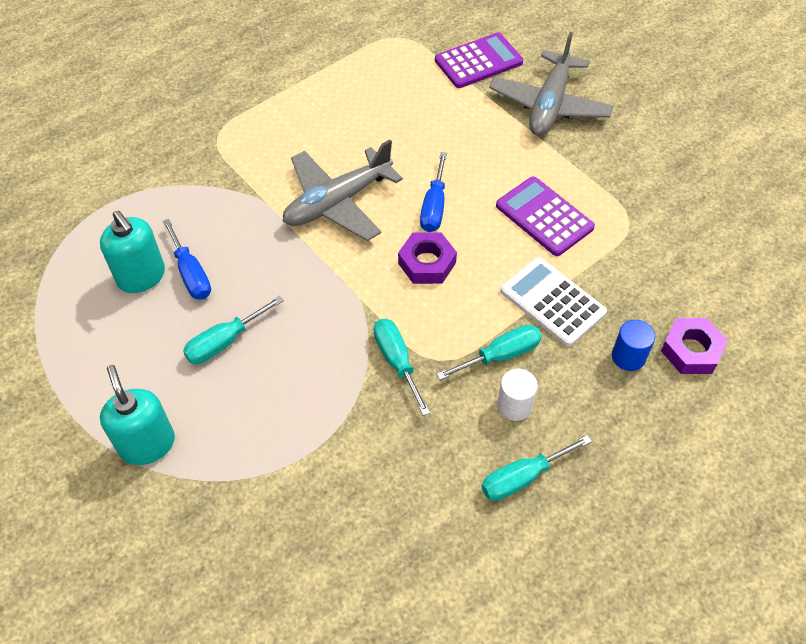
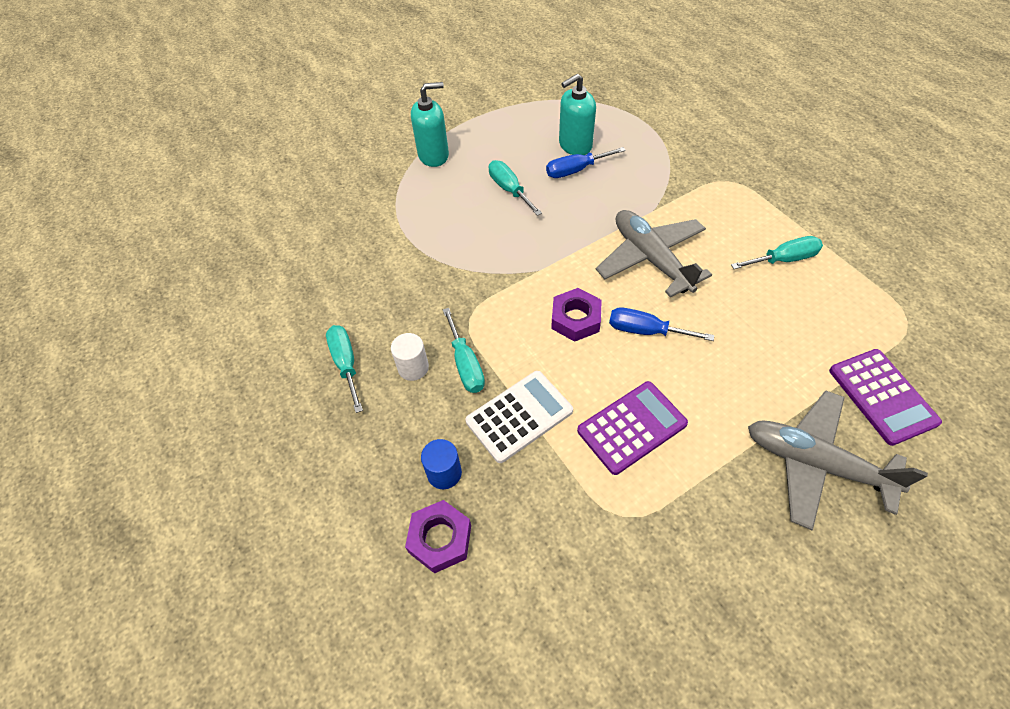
camera: 100 degrees right, 0 degrees up
turquoise screwdriver [374,319,430,416] -> turquoise screwdriver moved to [731,236,823,269]

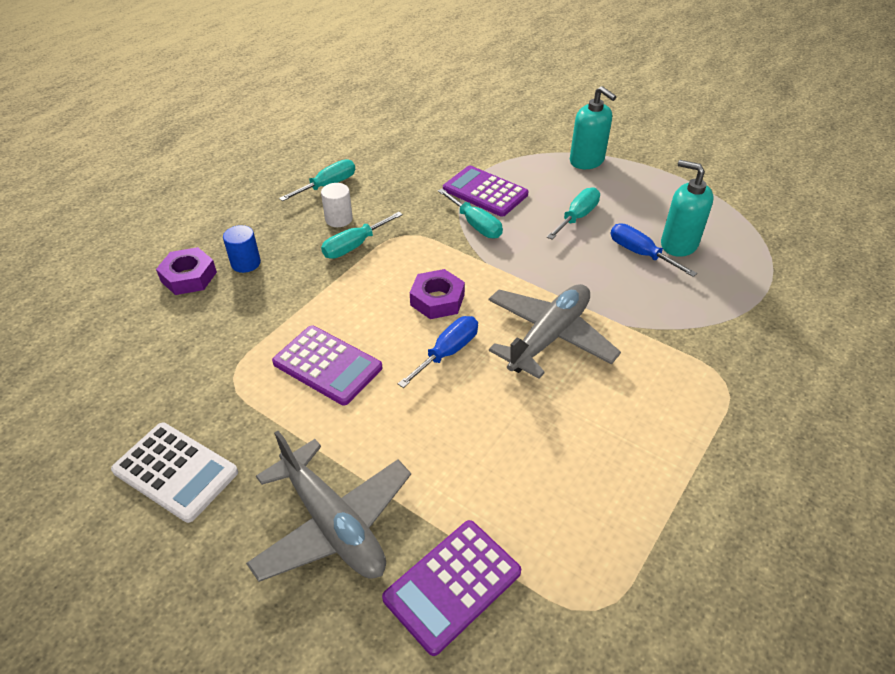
camera: 65 degrees right, 10 degrees down
white calculator [465,371,573,463] -> white calculator moved to [111,422,238,523]
blue screwdriver [609,307,714,341] -> blue screwdriver turned 45 degrees clockwise [398,316,478,388]
turquoise screwdriver [731,236,823,269] -> turquoise screwdriver moved to [438,188,503,239]
grey plane [748,390,928,530] -> grey plane turned 135 degrees clockwise [246,431,411,582]
none -> purple calculator [443,166,528,217]

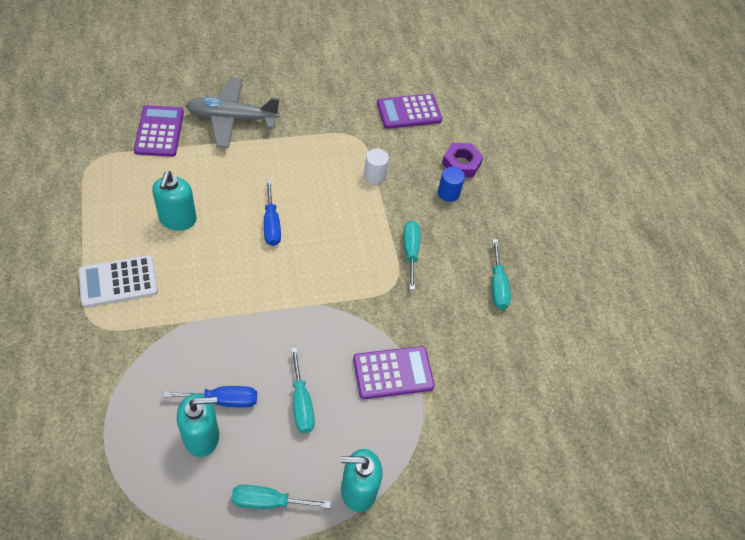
camera: 125 degrees right, 10 degrees up
white calculator [111,422,238,523] -> white calculator moved to [78,255,158,307]
purple calculator [272,326,382,405] -> purple calculator moved to [377,94,442,129]
white cylinder [321,183,353,227] -> white cylinder moved to [364,149,389,184]
purple nut [410,269,465,319] -> none
turquoise screwdriver [438,188,503,239] -> turquoise screwdriver moved to [231,485,331,509]
grey plane [489,284,621,379] -> none
none -> turquoise soap dispenser [152,171,197,231]

